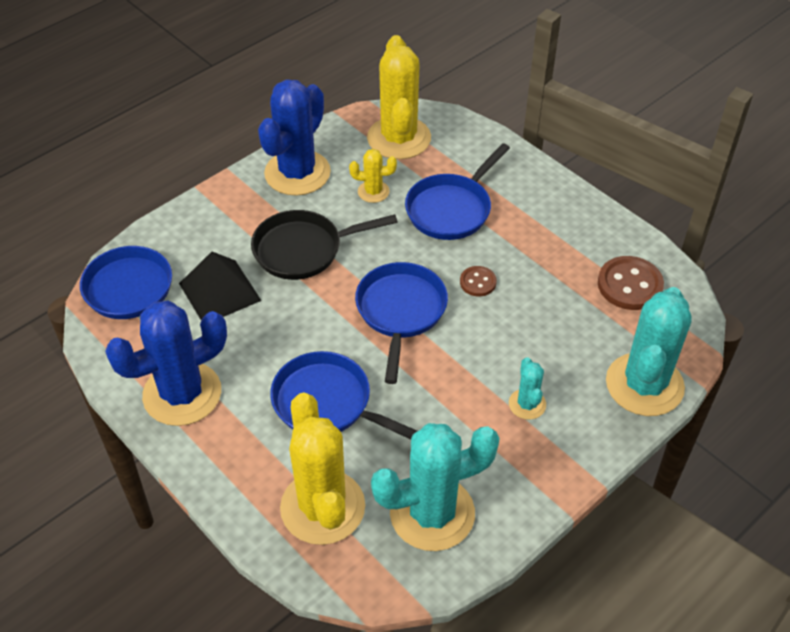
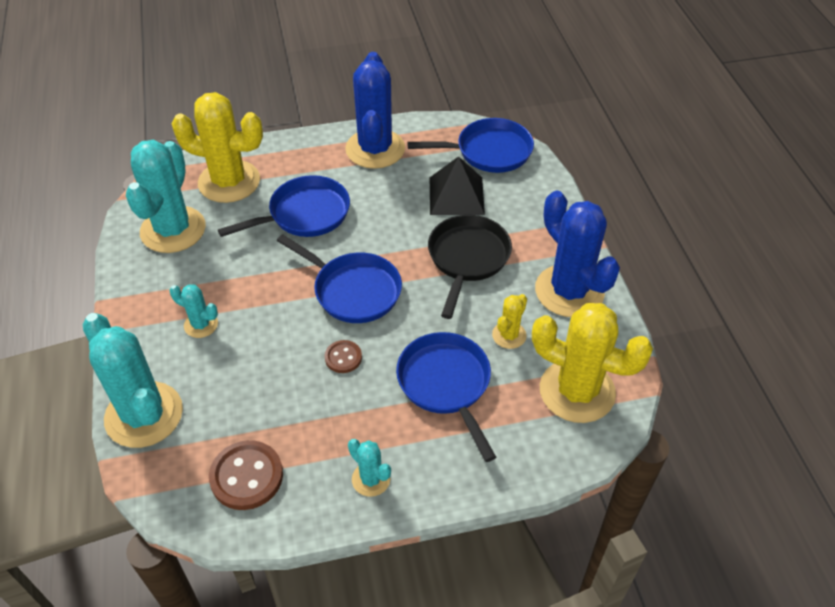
camera: 120 degrees right, 0 degrees up
none -> turquoise cactus [348,439,391,497]

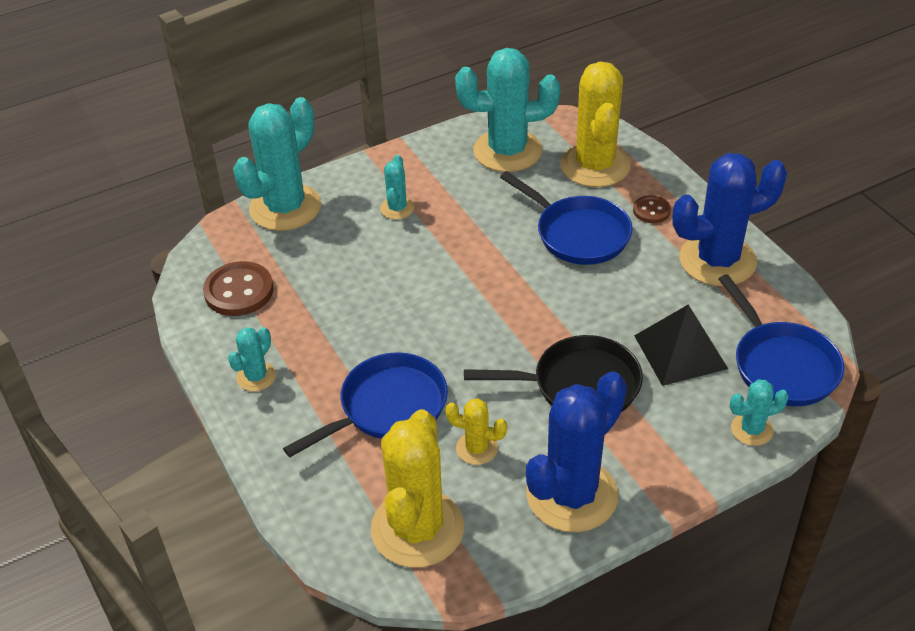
camera: 75 degrees right, 5 degrees down
blue pan [277,234,402,323] -> none
brown button [325,340,362,373] -> brown button moved to [633,195,671,223]
none -> turquoise cactus [730,379,789,446]

